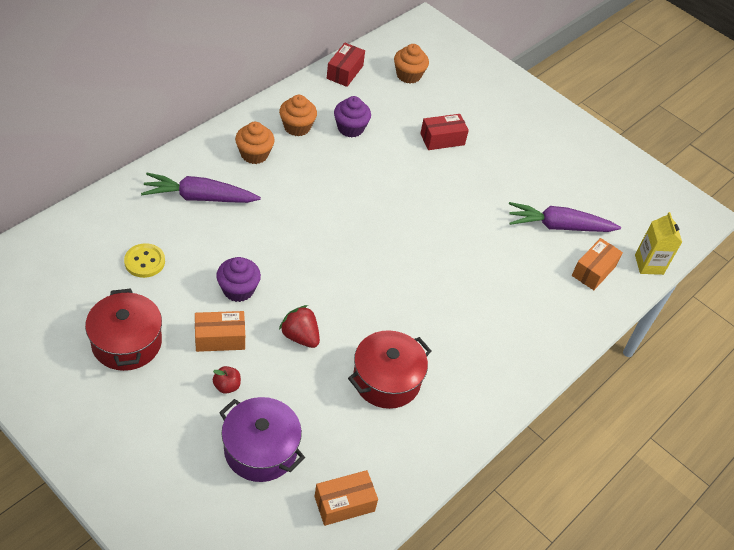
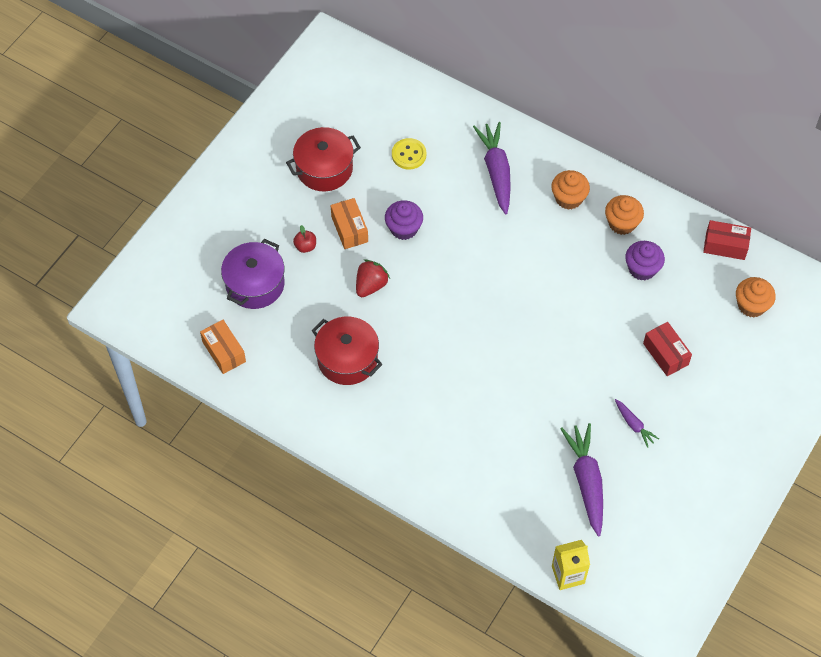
camera: 85 degrees right, 10 degrees up
orange box [572,238,623,290] -> none
none -> purple carrot [615,399,659,448]

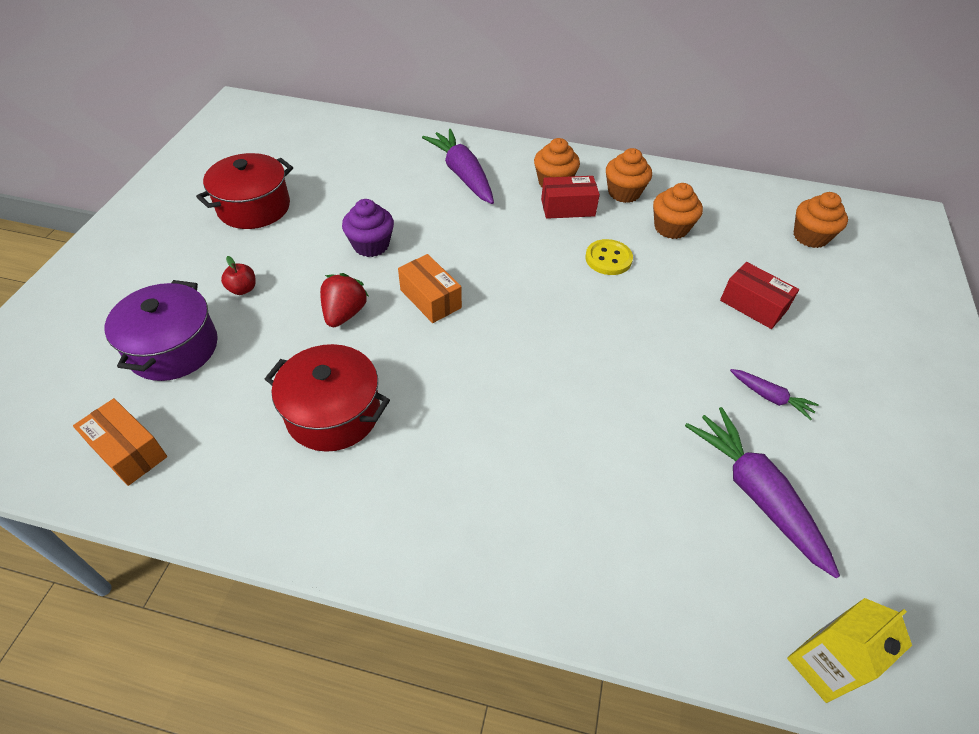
camera: 20 degrees left, 10 degrees down
orange box [331,198,368,249] -> orange box moved to [398,254,462,323]
yellow button [392,138,426,170] -> yellow button moved to [585,239,633,275]
purple cupcake [625,241,665,281] -> orange cupcake [653,183,703,239]
red box [703,220,751,260] -> red box moved to [541,176,600,219]

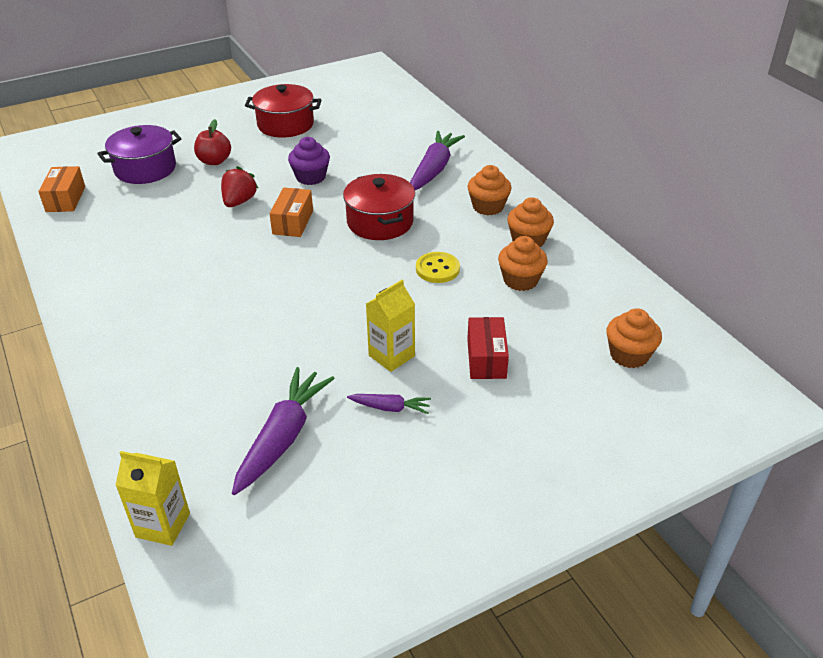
camera: 50 degrees right, 10 degrees down
red apple [221,256,256,295] -> red apple [194,119,231,165], size x1.51
red pot [265,344,390,452] -> red pot moved to [343,174,415,240]
red strawberry [320,273,368,327] -> red strawberry turned 45 degrees counterclockwise [221,166,259,207]
red box [541,176,600,219] -> none
purple carrot [730,369,819,420] -> purple carrot turned 75 degrees counterclockwise [347,394,431,414]
none -> yellow carton [366,280,415,372]

